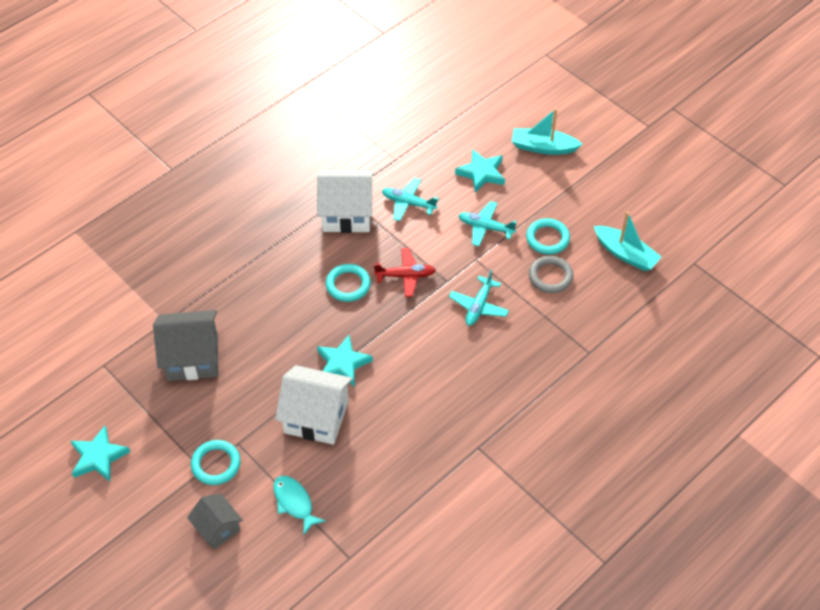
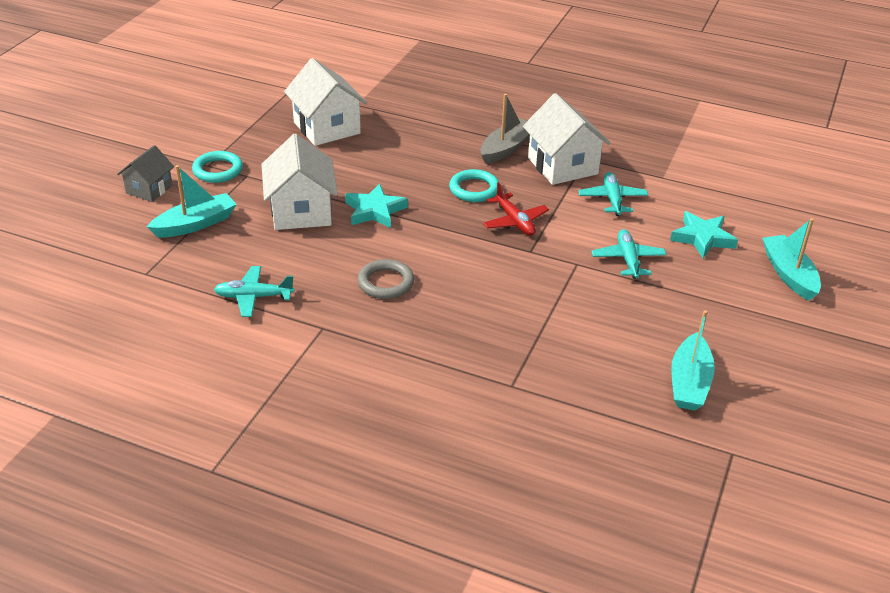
camera: 65 degrees right, 15 degrees down
turquoise star [71,426,130,481] -> none
grey house [153,310,218,381] -> white house [284,58,367,146]
turquoise fish [273,476,326,535] -> turquoise boat [147,165,237,237]
turquoise plane [449,270,509,326] -> turquoise plane moved to [214,266,295,317]
turquoise ring [526,218,570,254] -> none
grey ring [529,256,573,293] -> grey ring moved to [357,259,414,299]
none -> grey boat [480,94,530,164]

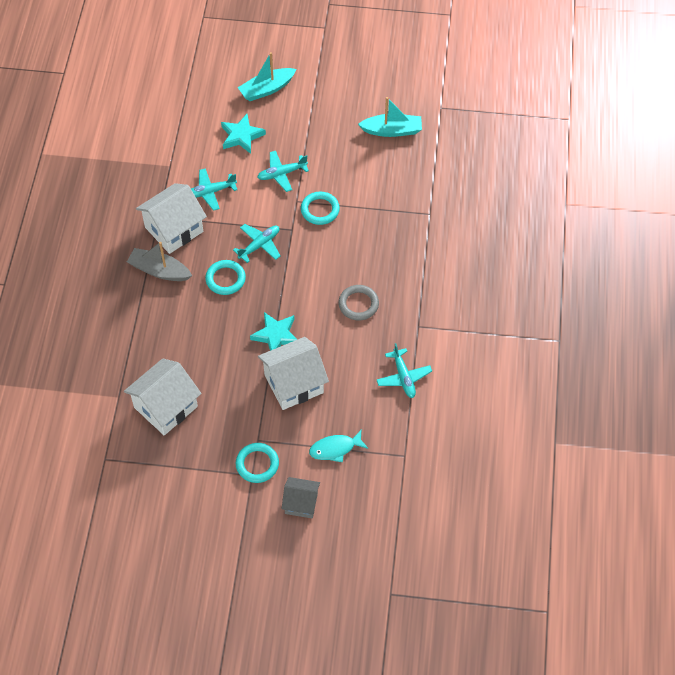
camera: 105 degrees left, 20 degrees up
turquoise boat [147,165,237,237] -> turquoise fish [309,430,368,462]
red plane [483,182,549,236] -> turquoise plane [233,224,281,263]
none -> turquoise ring [301,192,340,225]

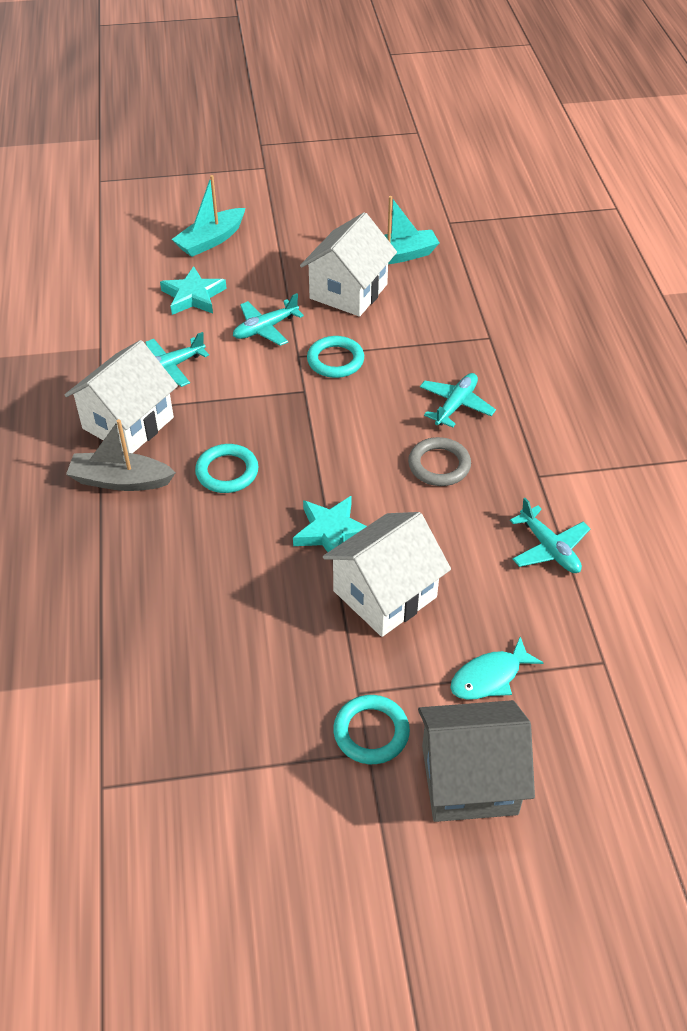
camera: 15 degrees left, 10 degrees down
white house [124,358,201,435] -> white house moved to [300,212,397,317]
turquoise plane [233,224,281,263] -> turquoise plane moved to [420,373,496,428]
grey house [282,477,320,518] -> grey house [418,700,535,822], size x1.68

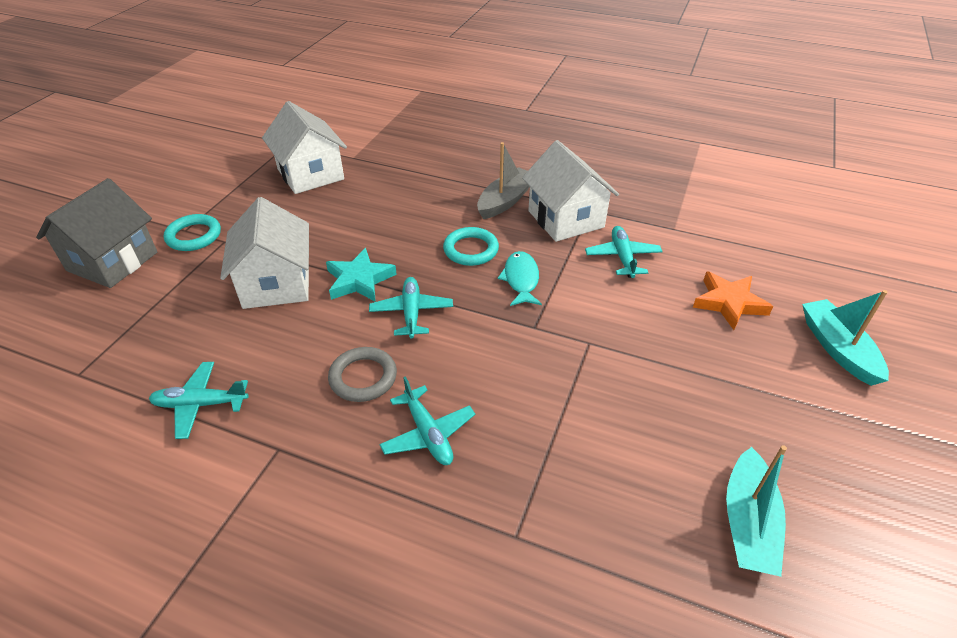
camera: 120 degrees right, 5 degrees down
turquoise star [160,266,227,315] -> orange star [693,271,773,330]
turquoise plane [233,293,304,346] -> turquoise plane moved to [369,277,453,339]
white house [300,212,397,317] -> white house moved to [262,101,347,194]
turquoise ring [307,336,364,378] -> none
turquoise fish [450,637,543,700] -> turquoise fish moved to [498,251,542,306]

